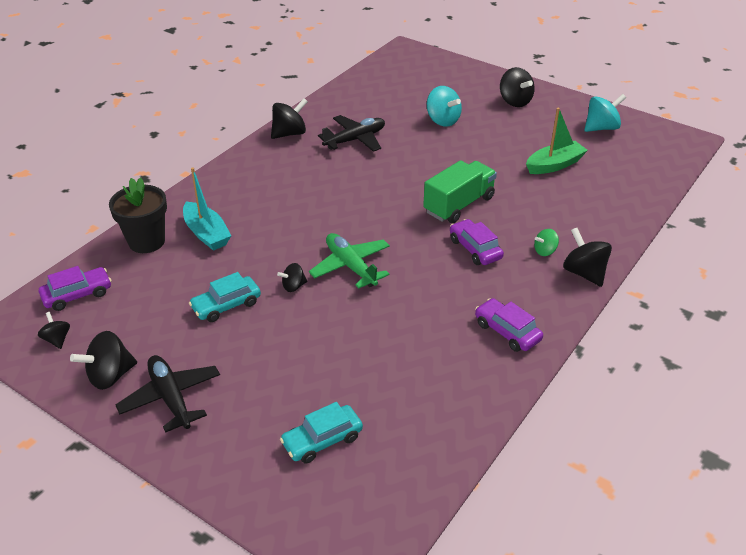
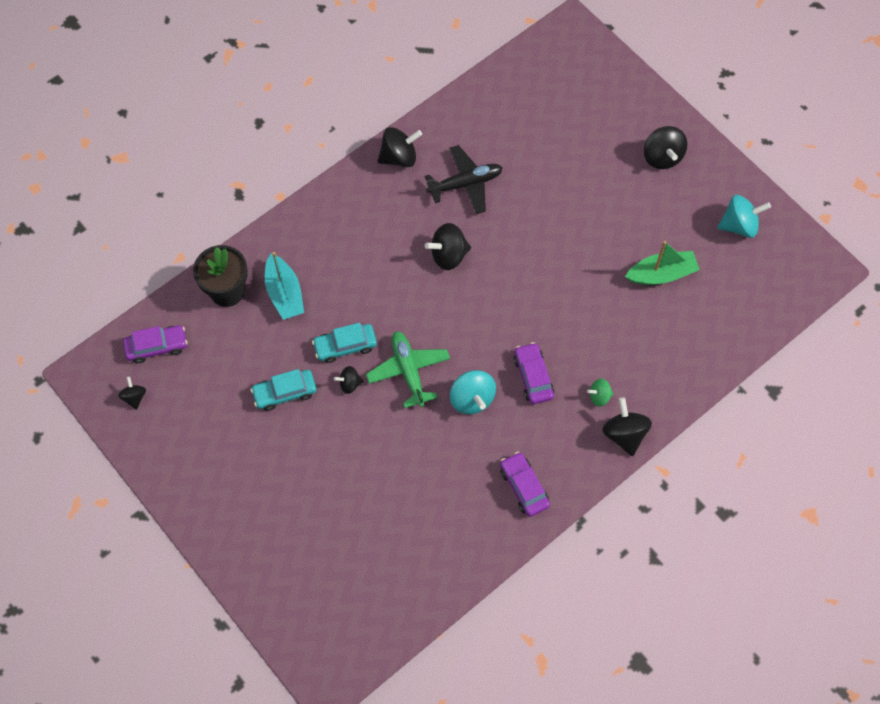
camera: 15 degrees right, 25 degrees up
black spinning top [70,331,137,390] -> black spinning top moved to [425,223,471,270]
black plane [115,355,220,433] -> none
turquoise car [280,402,363,463] -> turquoise car moved to [312,323,377,363]
green truck [423,160,497,223] -> none
turquoise spinning top [427,86,462,127] -> turquoise spinning top moved to [450,370,496,414]

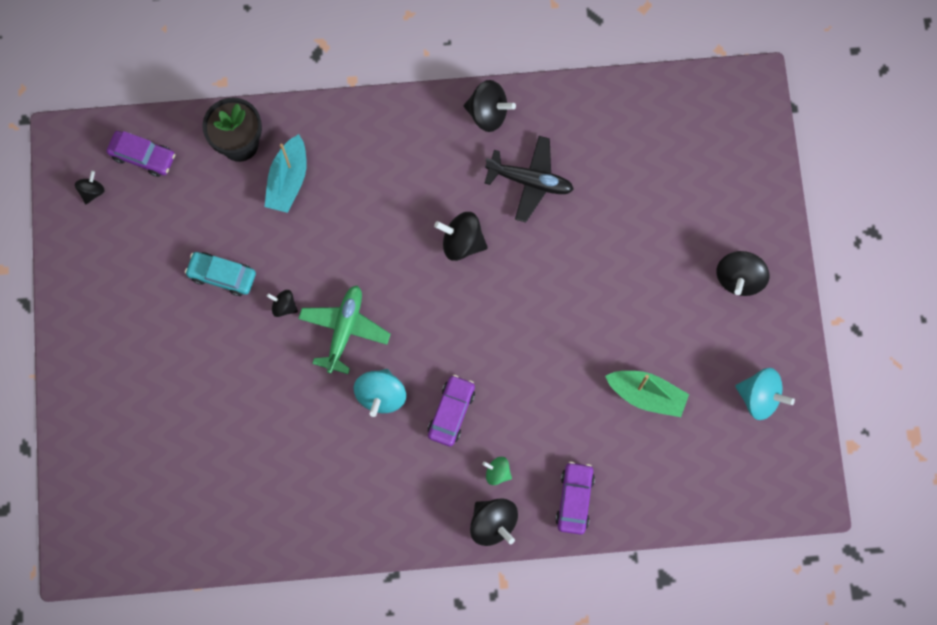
camera: 35 degrees right, 10 degrees up
turquoise car [312,323,377,363] -> none
purple car [500,452,550,517] -> purple car moved to [555,462,595,535]
black spinning top [602,397,652,457] -> black spinning top turned 120 degrees clockwise [470,498,518,546]

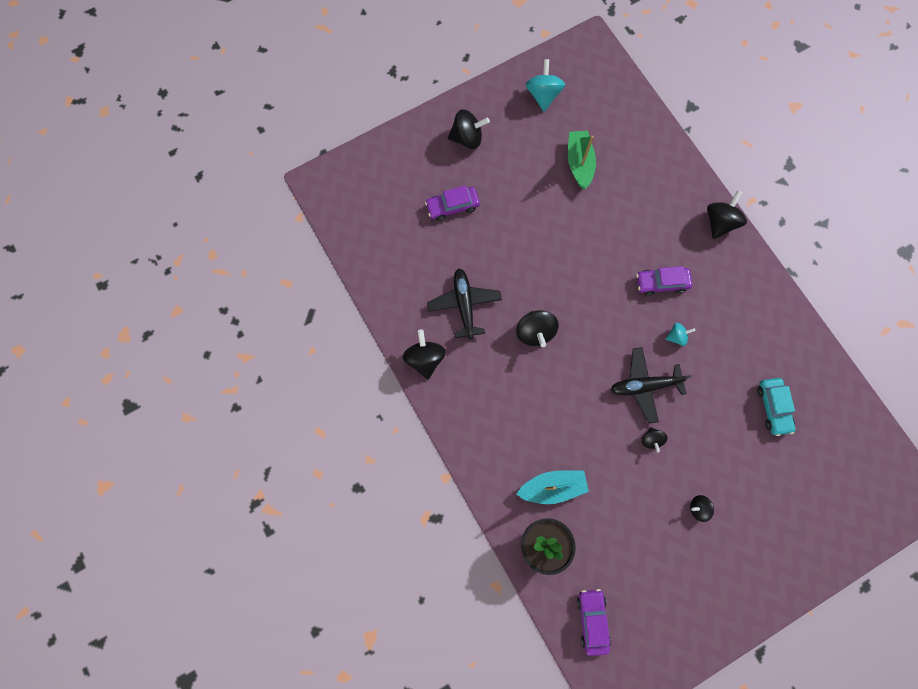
camera: 115 degrees left, 0 degrees up
black spinning top [75,171,105,204] -> black spinning top moved to [690,495,714,522]
turquoise car [185,252,256,296] -> turquoise car moved to [757,378,795,436]
green plane [298,285,391,374] -> black plane [611,347,692,423]
turquoise spinning top [354,369,406,417] -> turquoise spinning top [666,323,695,346], size x0.57
green spinning top [482,457,512,485] -> none
purple car [555,462,595,535] -> purple car moved to [425,185,480,221]

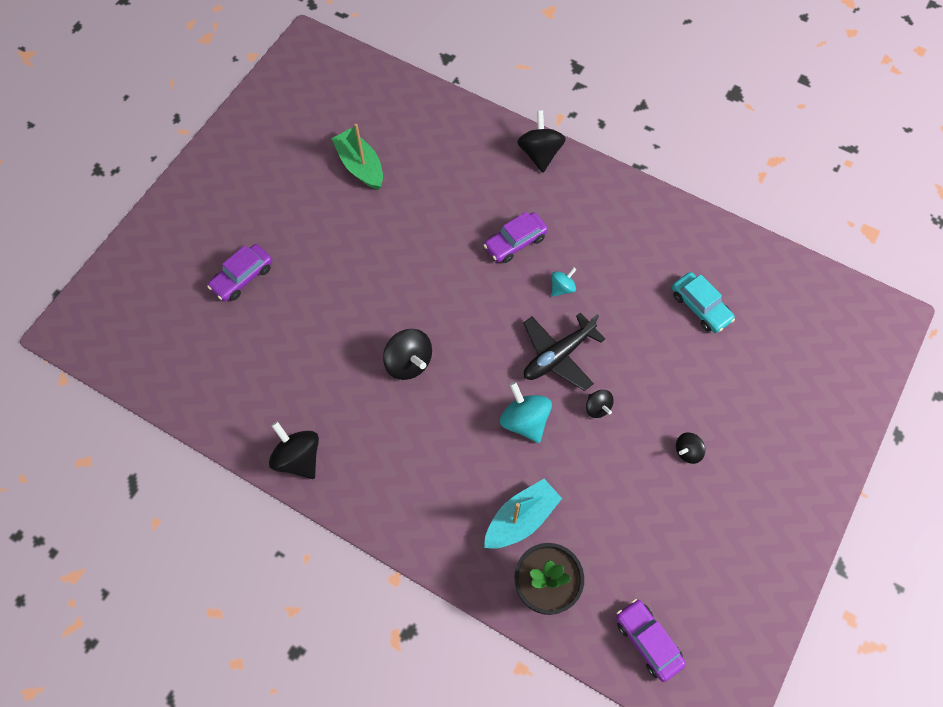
camera: 30 degrees left, 10 degrees down
black plane [427,268,502,339] -> none
black spinning top [448,109,490,149] -> none
turquoise spinning top [526,59,565,112] -> turquoise spinning top moved to [500,382,552,443]

